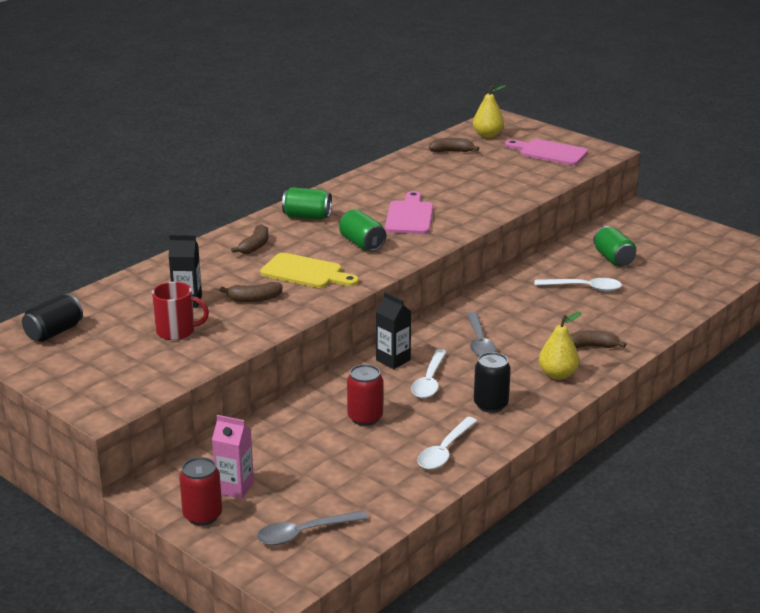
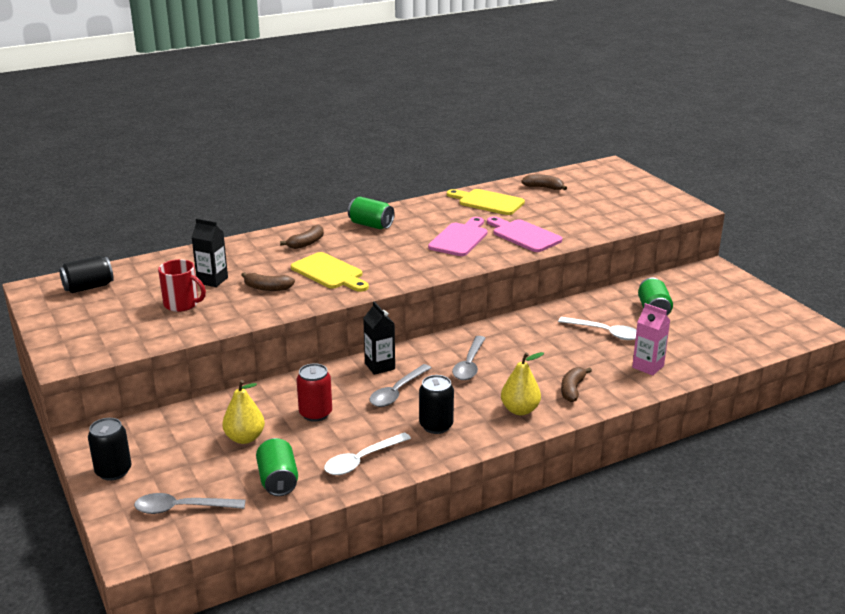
camera: 20 degrees right, 0 degrees up
red can [179,457,222,526] -> black can [88,418,132,481]
pink carton [212,415,254,499] -> pink carton moved to [632,303,670,376]
green can [339,209,386,251] -> green can moved to [256,438,298,496]
white spoon [411,349,447,398] -> grey spoon [370,364,431,407]
yellow pear [473,85,506,138] -> yellow pear moved to [222,380,265,444]
pink cutting board [505,139,588,165] -> pink cutting board moved to [487,216,562,252]
brown banana [570,330,626,348] -> brown banana turned 90 degrees counterclockwise [561,367,592,402]
none -> yellow cutting board [447,189,525,215]

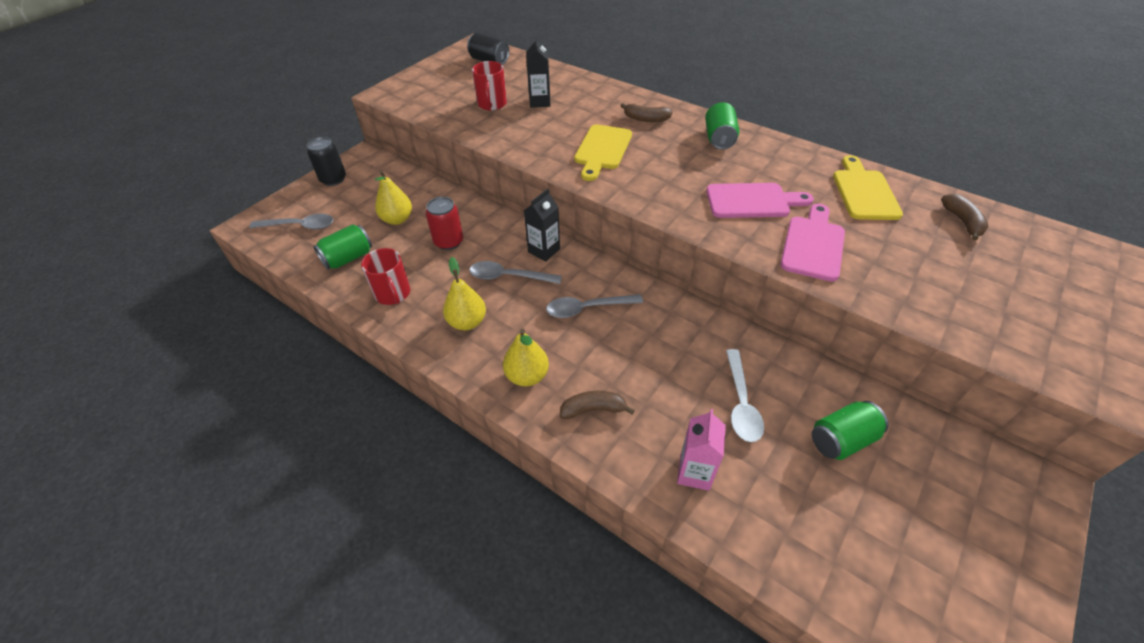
camera: 65 degrees right, 20 degrees up
grey spoon [134,493,246,514] -> grey spoon turned 120 degrees clockwise [249,214,333,230]
brown banana [241,273,295,291] -> none
white spoon [324,432,411,475] -> red mug [361,248,410,305]
black can [419,375,454,434] -> yellow pear [443,257,486,330]

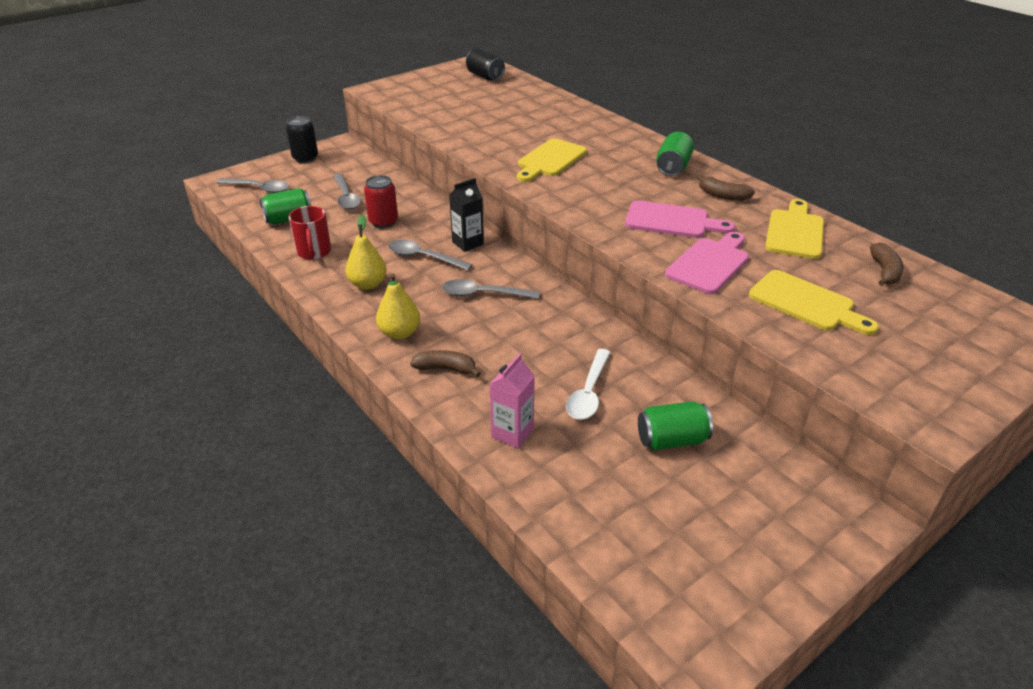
camera: 15 degrees right, 10 degrees down
yellow pear [375,170,412,225] -> grey spoon [333,174,361,210]
red mug [472,61,507,111] -> none
black carton [526,36,551,108] -> none
brown banana [621,103,673,122] -> brown banana moved to [697,175,755,201]
none -> yellow cutting board [749,270,879,335]

